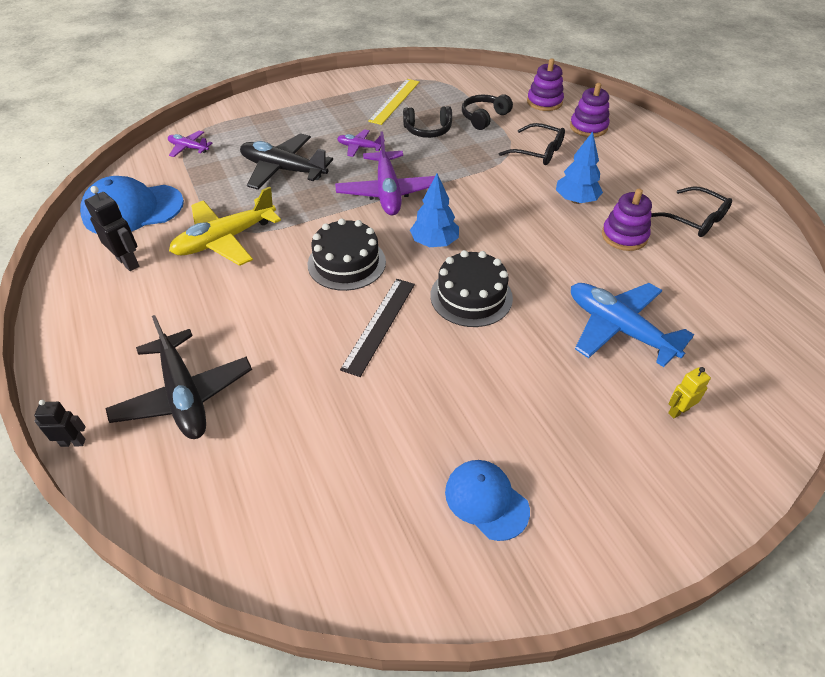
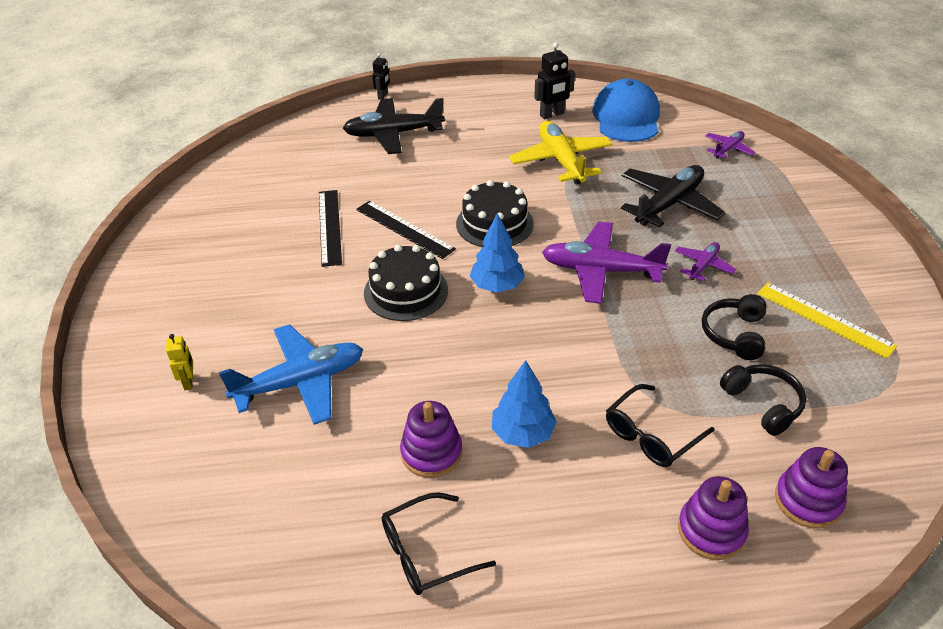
camera: 110 degrees right, 5 degrees down
blue cap [445,460,530,541] -> none
none -> black ruler [319,190,342,267]

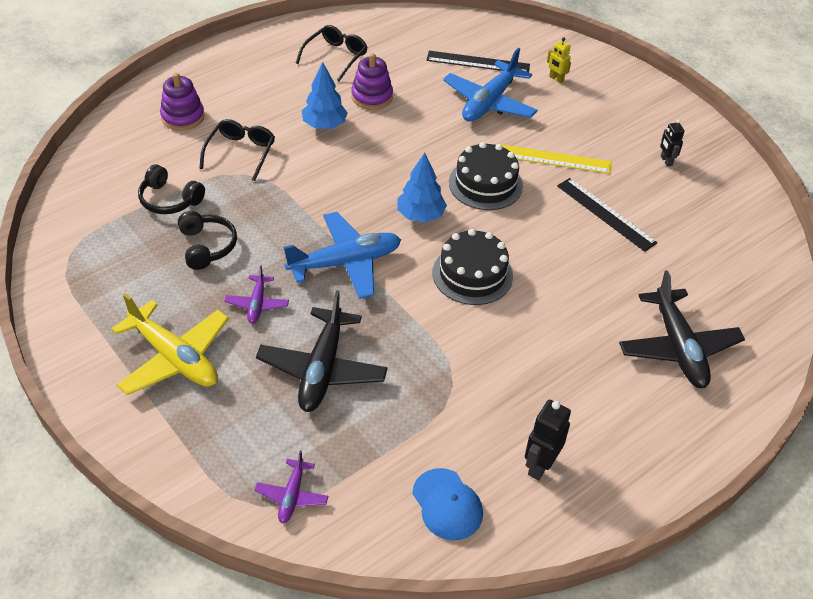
camera: 145 degrees right, 5 degrees up
black plane [343,98,445,154] -> black plane turned 120 degrees clockwise [619,270,745,388]
black ruler [356,201,456,259] -> black ruler moved to [426,51,530,72]
black robot [372,53,390,100] -> black robot moved to [660,119,685,167]
yellow plane [509,121,612,185] -> yellow plane moved to [112,293,229,395]
purple plane [542,222,671,304] -> blue plane [284,212,401,299]
blue cap [592,79,660,142] -> blue cap [412,468,483,540], size x0.62
yellow ruler [757,283,897,359] -> yellow ruler moved to [501,144,612,174]
purple stacking toy [775,447,848,529] -> none

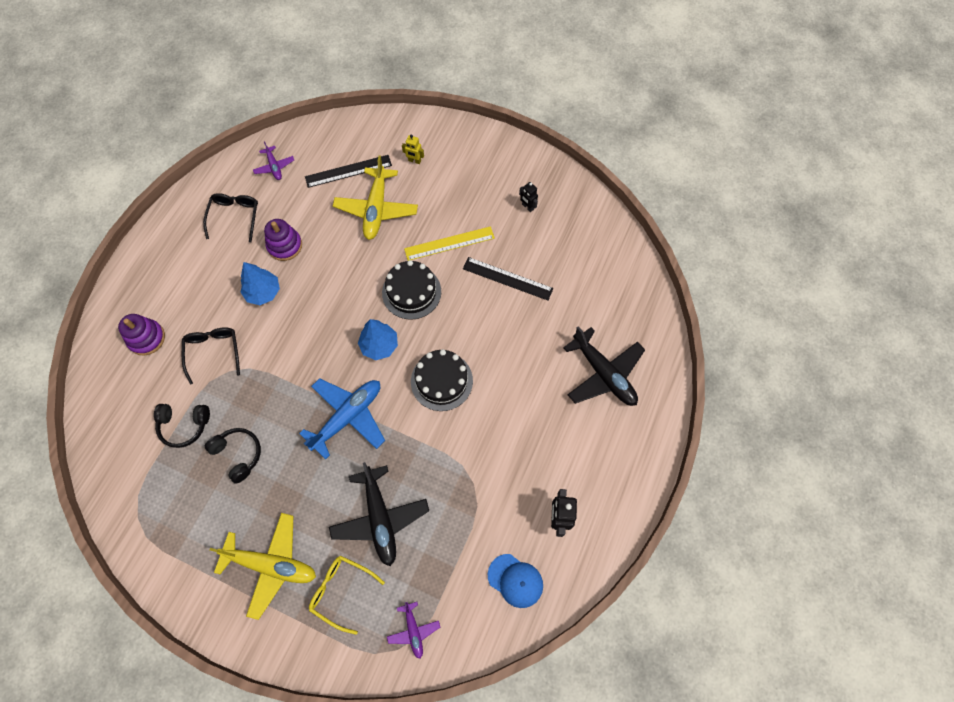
camera: 25 degrees left, 20 degrees up
purple plane [224,265,289,323] -> purple plane moved to [253,141,294,180]
blue plane [443,48,538,121] -> yellow plane [333,155,418,240]
none -> yellow glasses [309,555,385,635]

